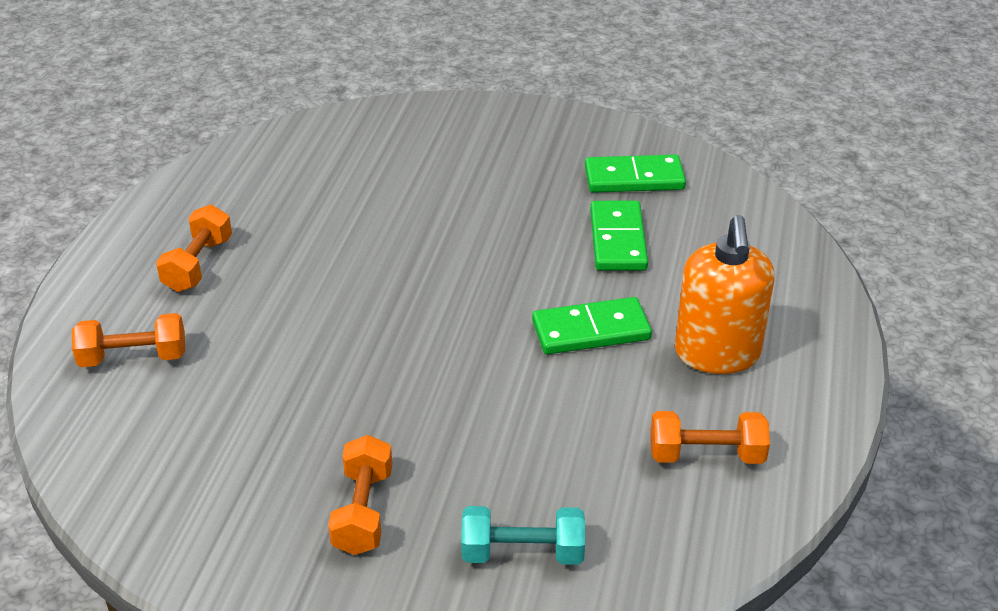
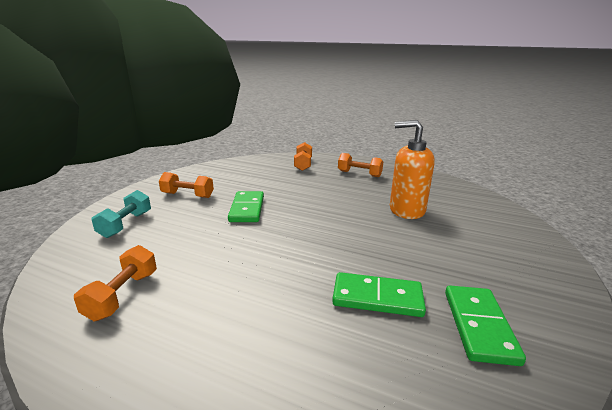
camera: 100 degrees right, 15 degrees down
green domino [532,297,652,354] -> green domino moved to [228,191,264,222]
orange soap dispenser [675,215,774,374] -> orange soap dispenser moved to [390,120,435,219]

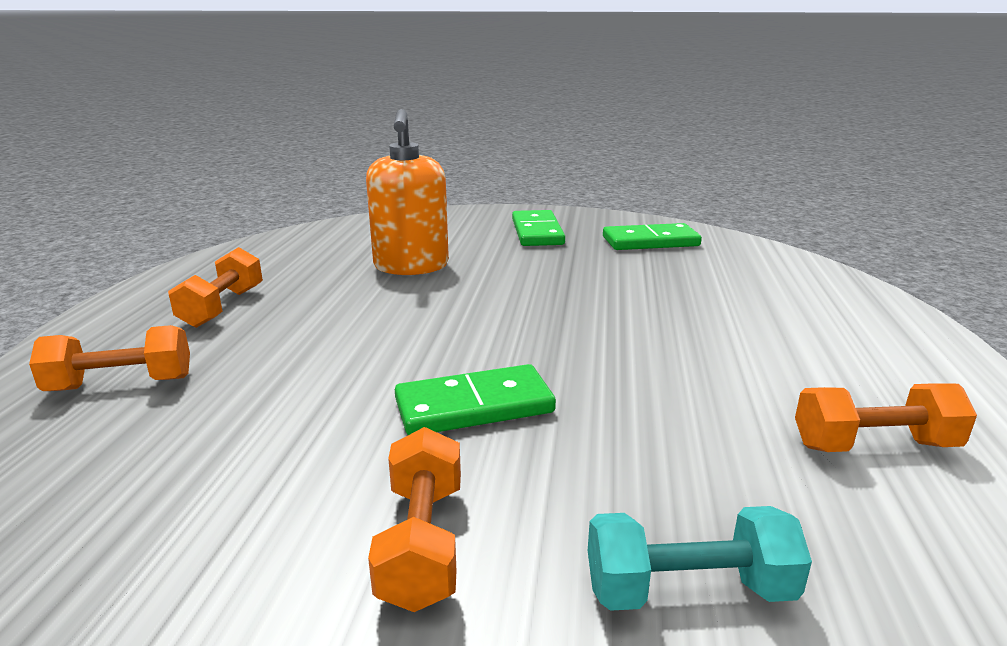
camera: 105 degrees left, 0 degrees up
green domino [332,272,426,317] -> green domino moved to [512,210,565,246]

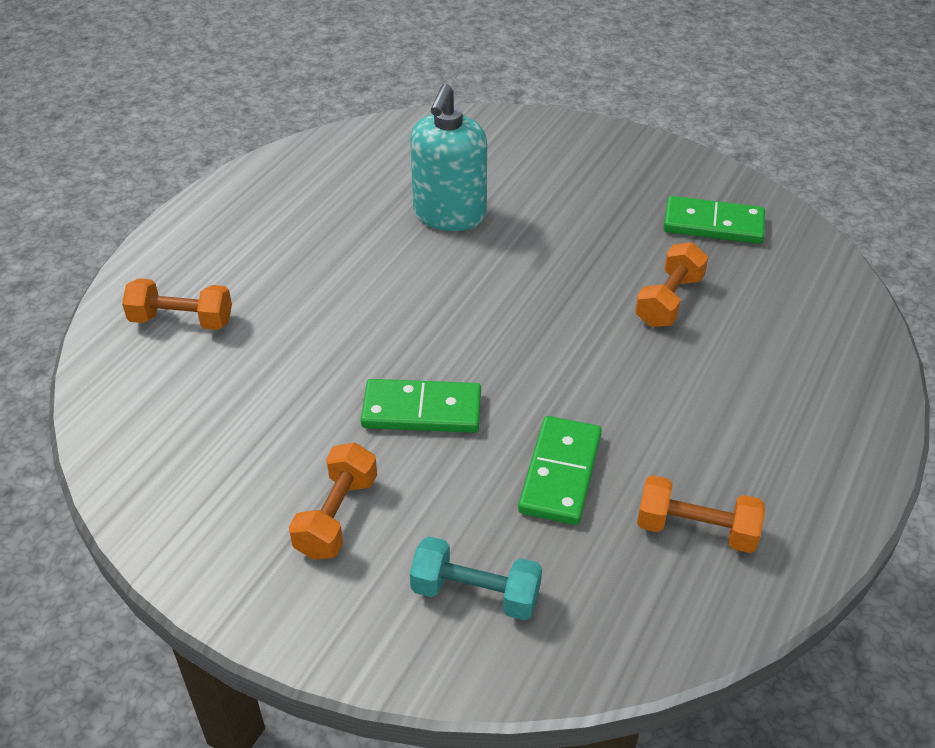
camera: 20 degrees right, 20 degrees up
orange dumbbell [168,247,263,328] -> orange dumbbell moved to [635,242,708,327]
orange soap dispenser [366,109,449,275] -> turquoise soap dispenser [410,84,487,231]
green domino [512,210,565,246] -> green domino moved to [518,416,602,525]

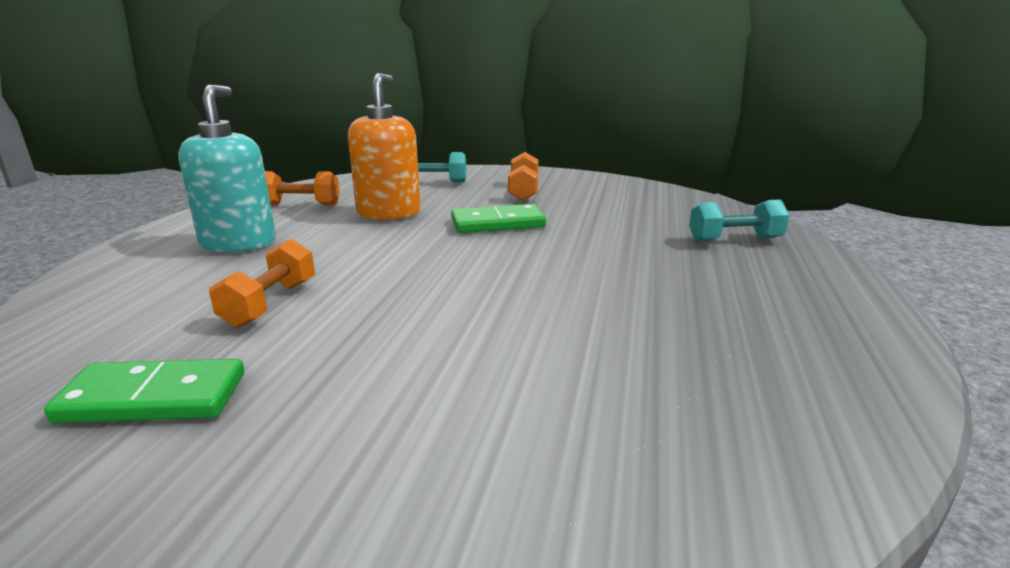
camera: 165 degrees right, 20 degrees down
orange dumbbell [122,278,232,330] -> turquoise dumbbell [689,199,790,242]
turquoise soap dispenser [410,84,487,231] -> turquoise soap dispenser moved to [178,85,276,252]
green domino [518,416,602,525] -> orange soap dispenser [348,73,421,220]

